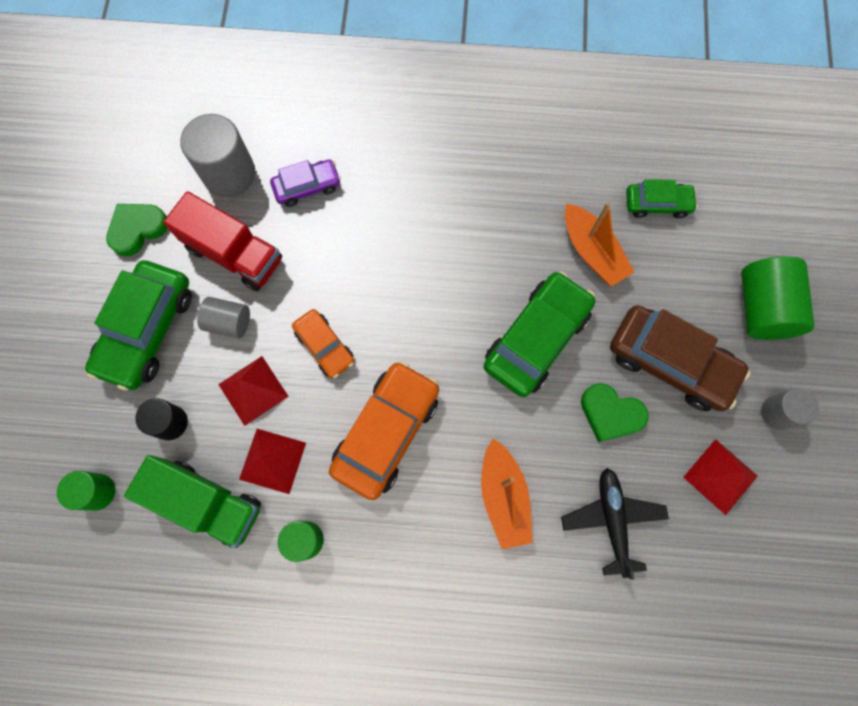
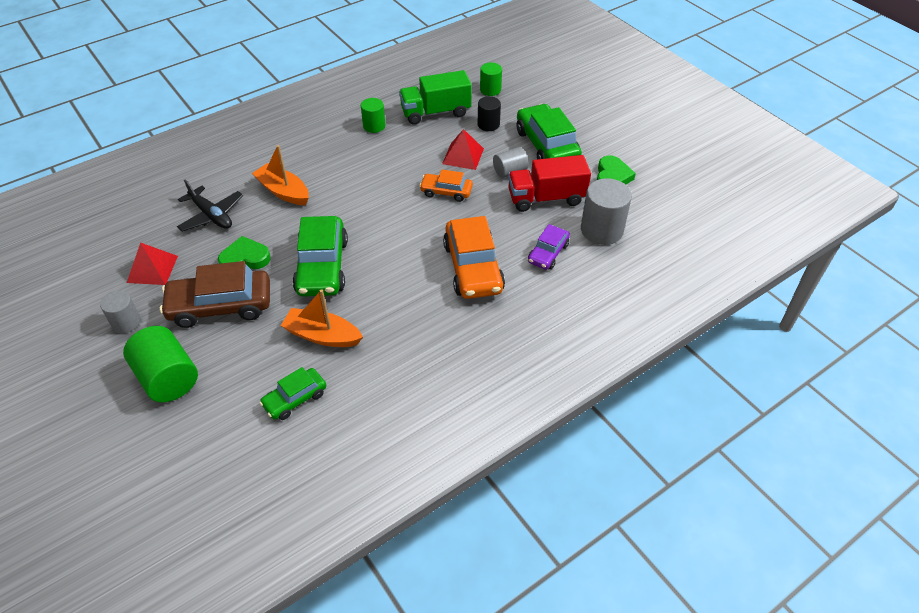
camera: 140 degrees right, 25 degrees down
red pyramid [239,429,306,494] -> none
orange car [329,361,439,500] -> orange car moved to [443,216,505,299]

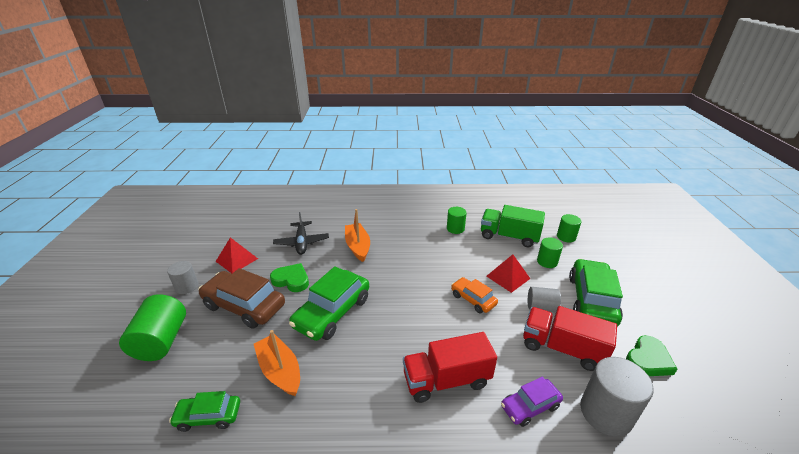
camera: 35 degrees right, 15 degrees down
orange car [443,216,505,299] -> red truck [403,332,497,403]
black cylinder [478,96,501,131] -> green cylinder [537,237,563,268]

